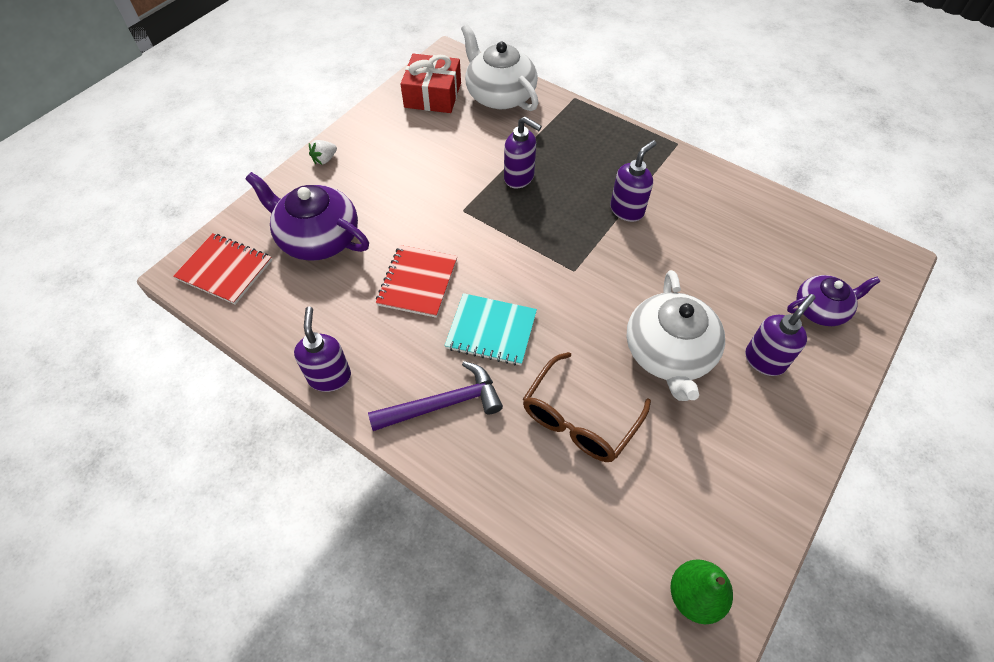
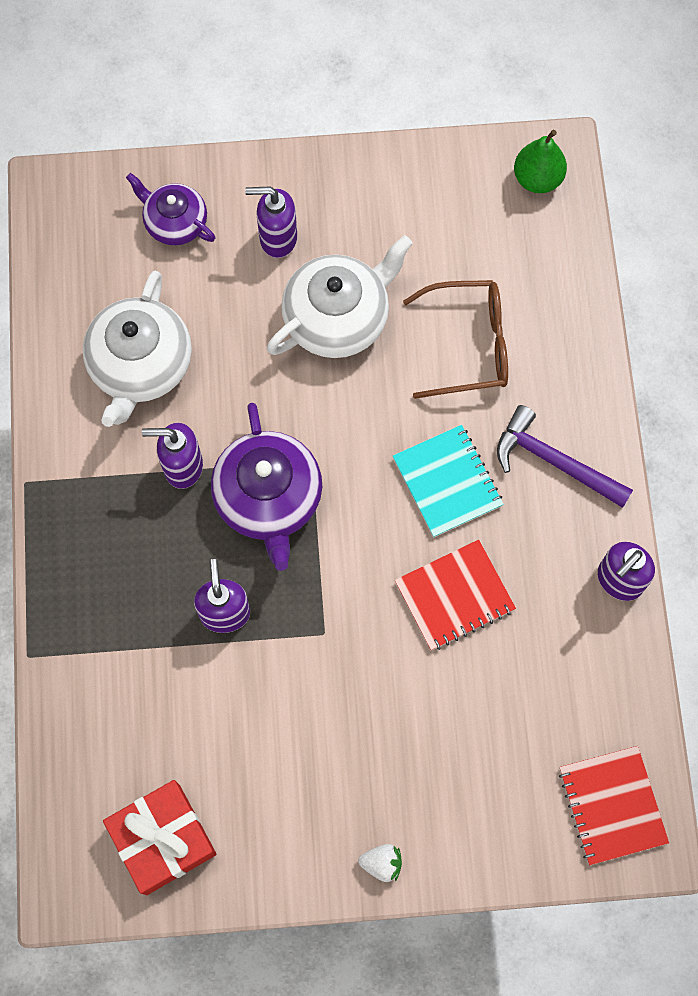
camera: 130 degrees left, 15 degrees up
purple teapot [245,172,369,261] -> purple teapot moved to [211,403,322,571]
white teapot [461,24,538,111] -> white teapot moved to [83,271,192,427]

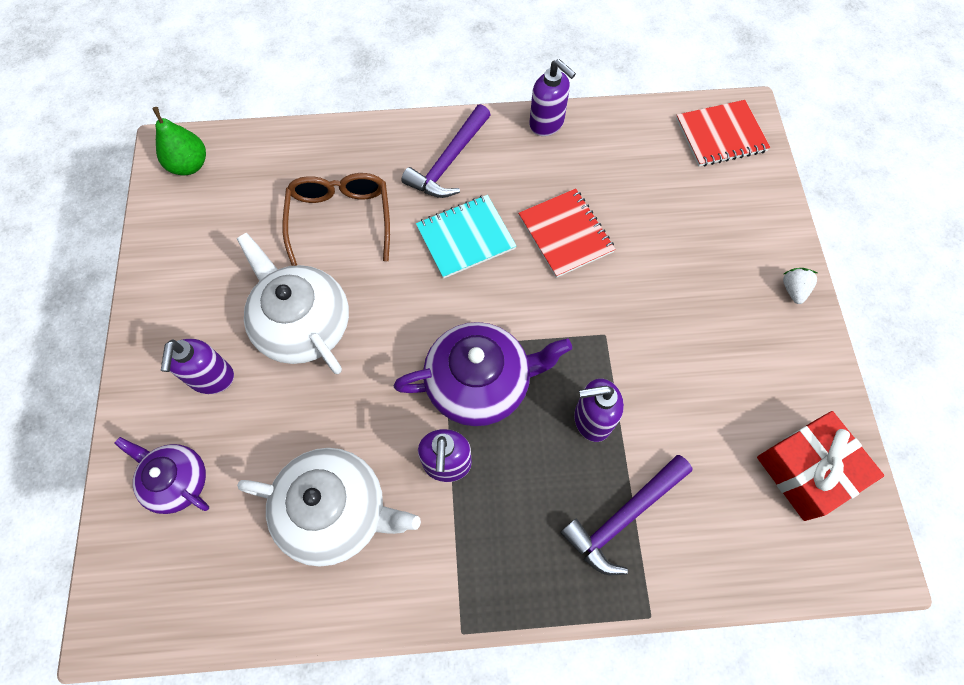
camera: 90 degrees left, 5 degrees down
purple teapot [126,173,215,245] -> purple teapot turned 90 degrees clockwise [115,437,209,514]
none -> purple hammer [560,455,693,575]

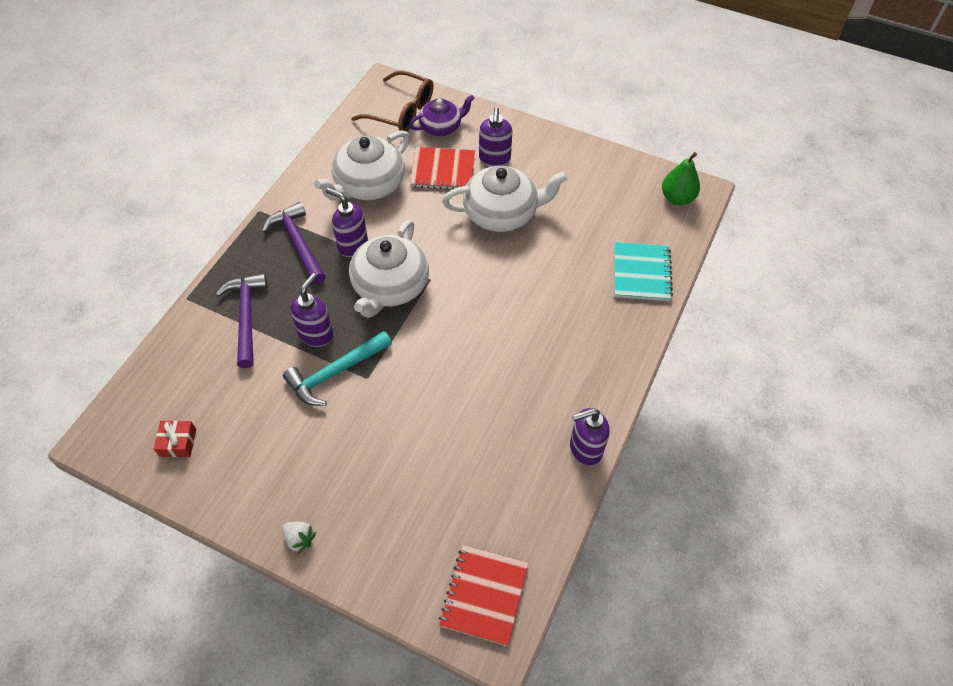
camera: 120 degrees right, 10 degrees down
purple soap dispenser [161,339,234,394] -> purple soap dispenser turned 120 degrees counterclockwise [479,107,512,167]
brown glasses [282,173,390,266] -> brown glasses moved to [351,70,434,132]
purple teapot [393,322,572,426] -> white teapot [349,219,429,318]
purple hammer [401,104,491,198] -> purple hammer moved to [262,202,326,284]
turquoise notebook [416,195,516,279] -> turquoise notebook moved to [615,242,673,301]
red notebook [518,188,616,278] -> red notebook moved to [410,147,475,189]
red gift [757,411,884,521] -> red gift [154,420,196,457], size x0.52
none -> turquoise hammer [283,331,392,406]

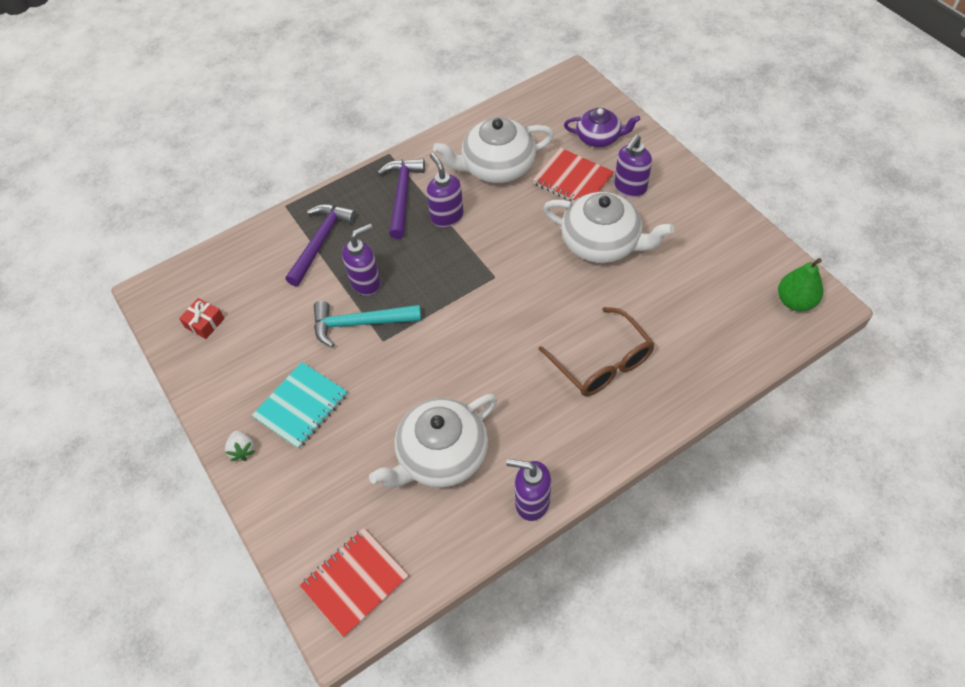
camera: 35 degrees right, 0 degrees up
white teapot [349,219,429,318] -> white teapot moved to [369,394,497,488]
brown glasses [351,70,434,132] -> brown glasses moved to [539,307,655,396]
turquoise notebook [615,242,673,301] -> turquoise notebook moved to [252,362,348,449]

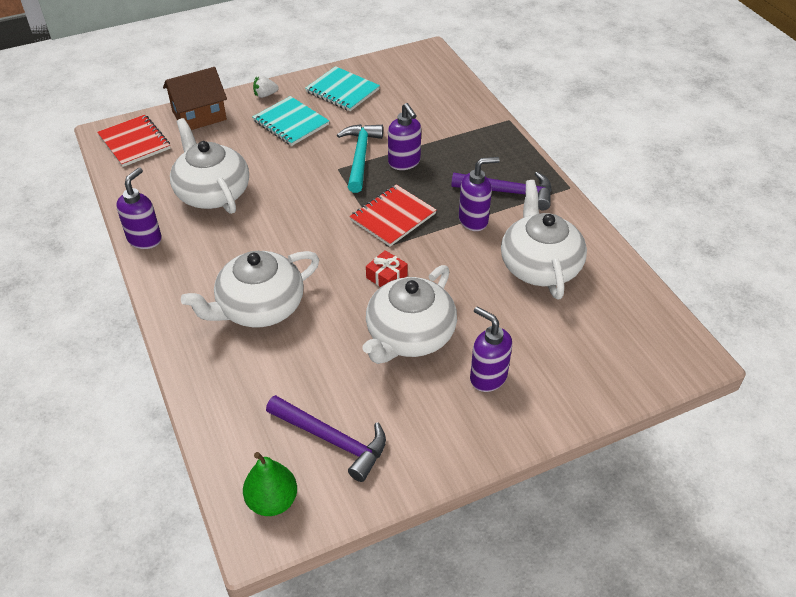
camera: 95 degrees right, 10 degrees down
red gift [179,298,225,339] -> red gift moved to [366,250,408,287]
purple hammer [285,204,357,286] -> purple hammer moved to [266,395,386,482]
red notebook [533,148,614,202] -> red notebook moved to [350,185,436,247]
brown glasses [539,307,655,396] -> white teapot [181,251,319,327]
purple teapot [564,108,640,147] -> none
none -> brown house [163,67,227,130]
none -> turquoise notebook [305,66,380,111]

